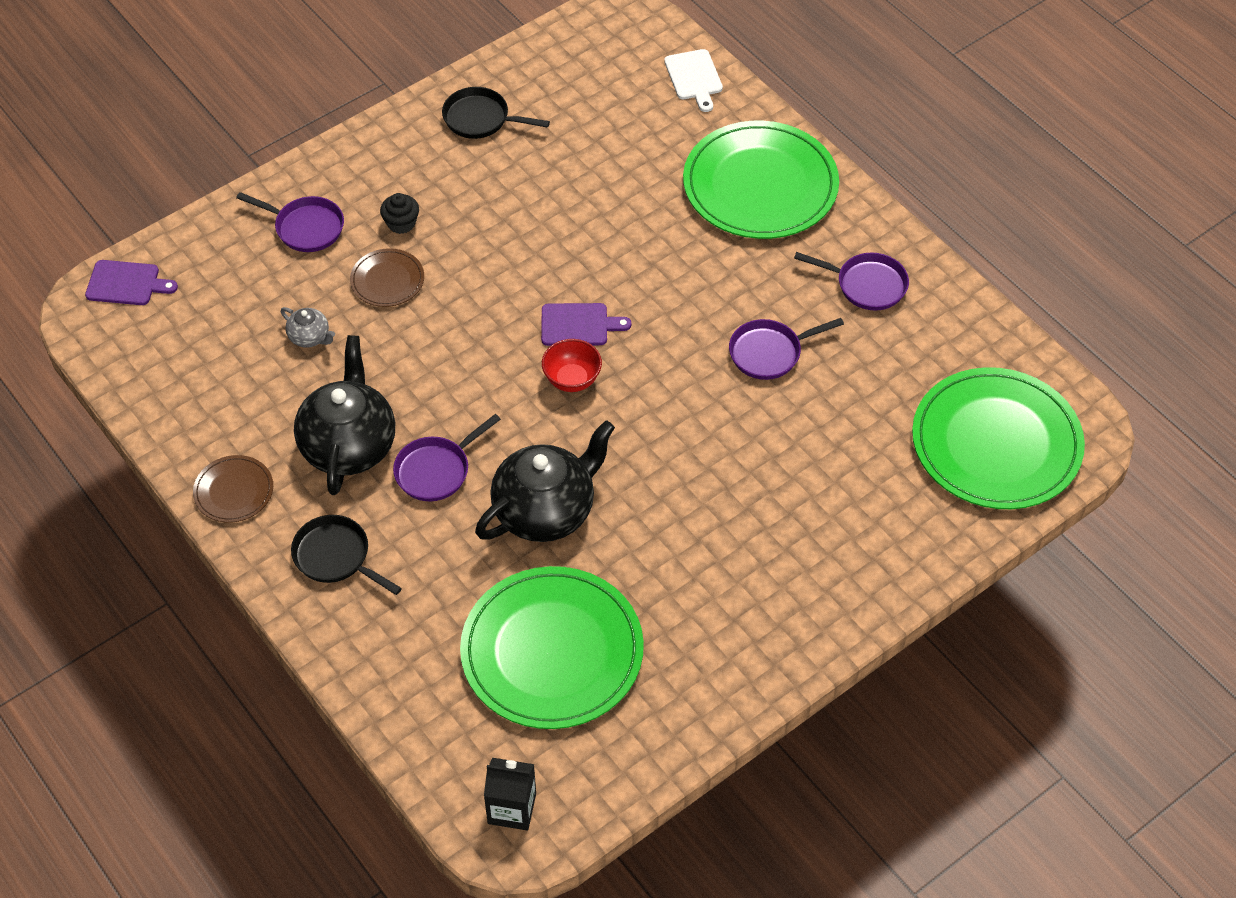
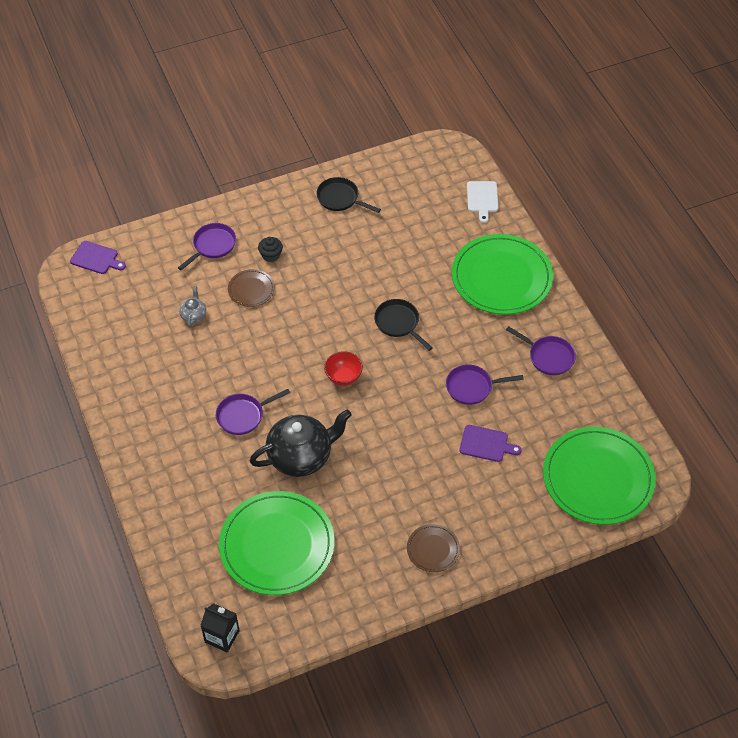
camera: 15 degrees right, 0 degrees up
brown plate [193,455,273,523] -> brown plate moved to [407,524,460,572]
purple pan [236,192,344,252] -> purple pan turned 90 degrees counterclockwise [178,223,236,270]
grey teapot [281,307,335,348] -> grey teapot turned 135 degrees counterclockwise [179,286,206,328]
black pan [291,515,402,595] -> black pan moved to [374,299,433,351]
black teapot [294,335,395,495] -> none
purple cutting board [541,303,631,346] -> purple cutting board moved to [459,425,522,462]

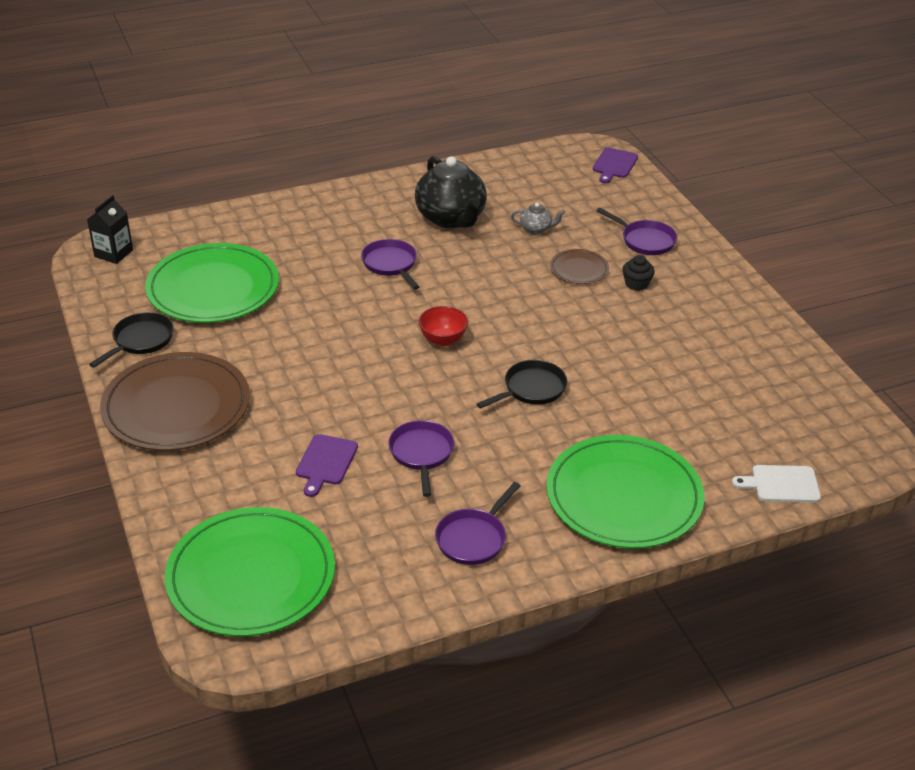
camera: 90 degrees right, 15 degrees down
black teapot [250,409,352,477] -> black teapot moved to [415,156,487,228]
black pan [316,177,381,213] -> black pan moved to [89,312,174,368]
brown plate [407,524,460,572] -> brown plate [100,352,250,451], size x2.17

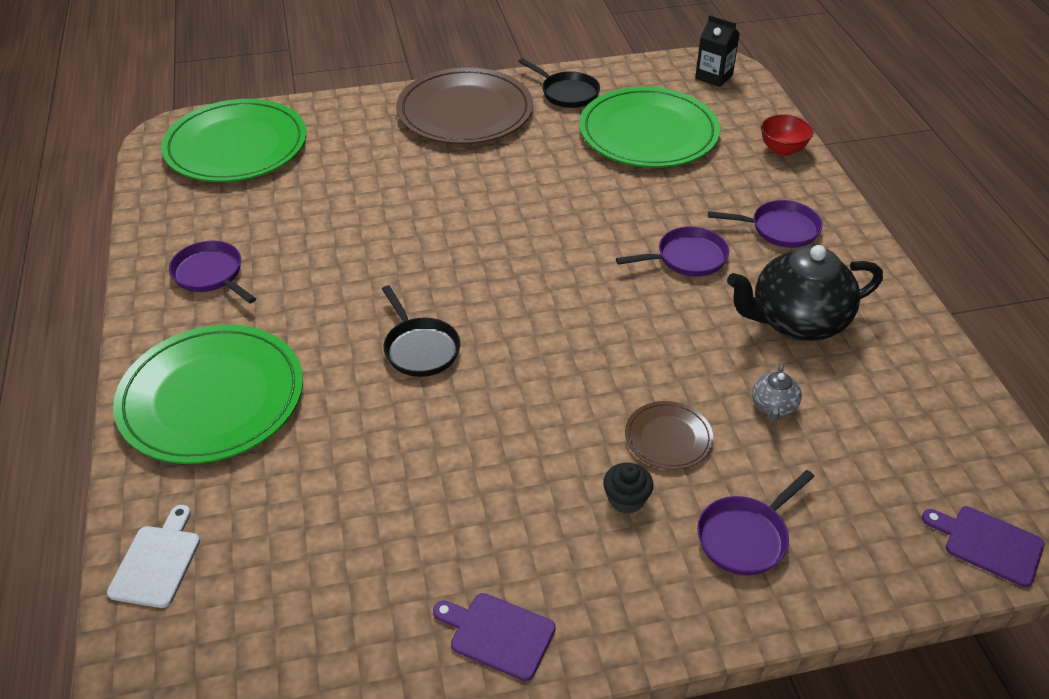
camera: 100 degrees right, 5 degrees up
purple cutting board [296,434,358,497] -> purple cutting board moved to [433,593,556,681]
purple pan [388,420,454,497] -> purple pan moved to [708,200,823,248]
red bowl [419,306,468,346] -> red bowl moved to [761,114,813,156]

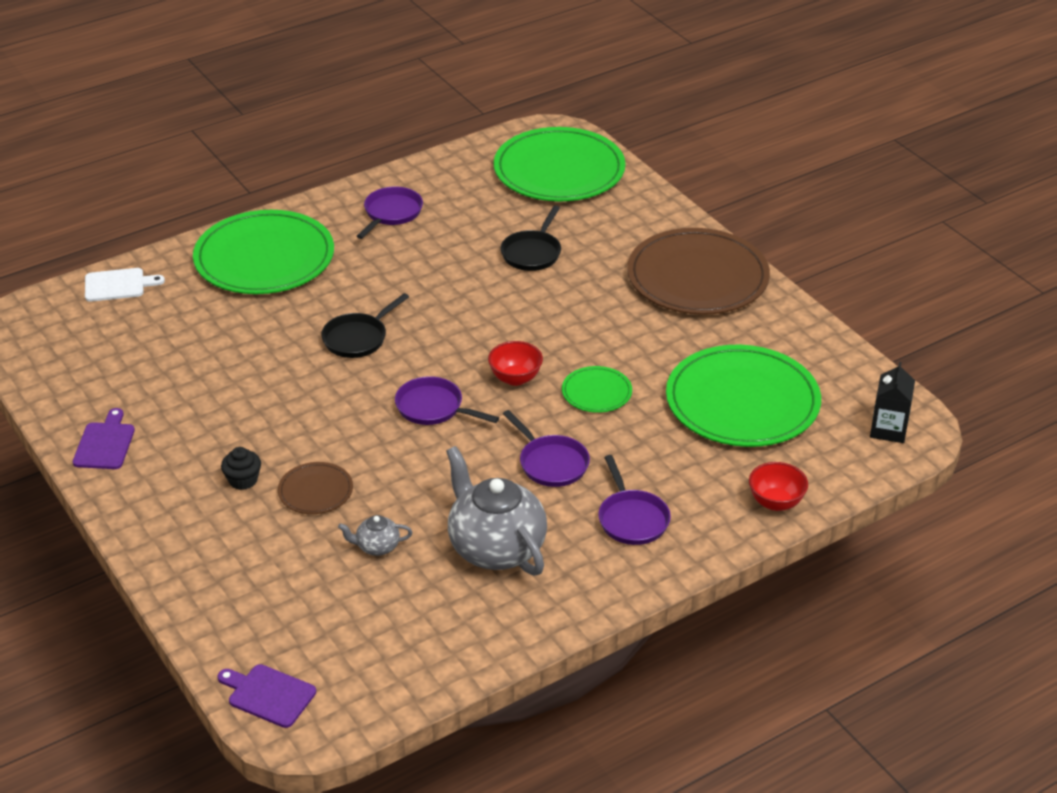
camera: 70 degrees right, 5 degrees down
black pan [518,58,600,108] -> black pan moved to [500,205,561,271]
purple pan [697,470,815,575] -> purple pan moved to [395,376,499,425]
black teapot [727,245,883,341] -> grey teapot [446,446,547,576]
purple cutting board [922,506,1044,587] -> purple cutting board turned 75 degrees counterclockwise [218,664,316,728]
none -> red bowl [488,341,543,386]
none -> green plate [562,366,632,413]

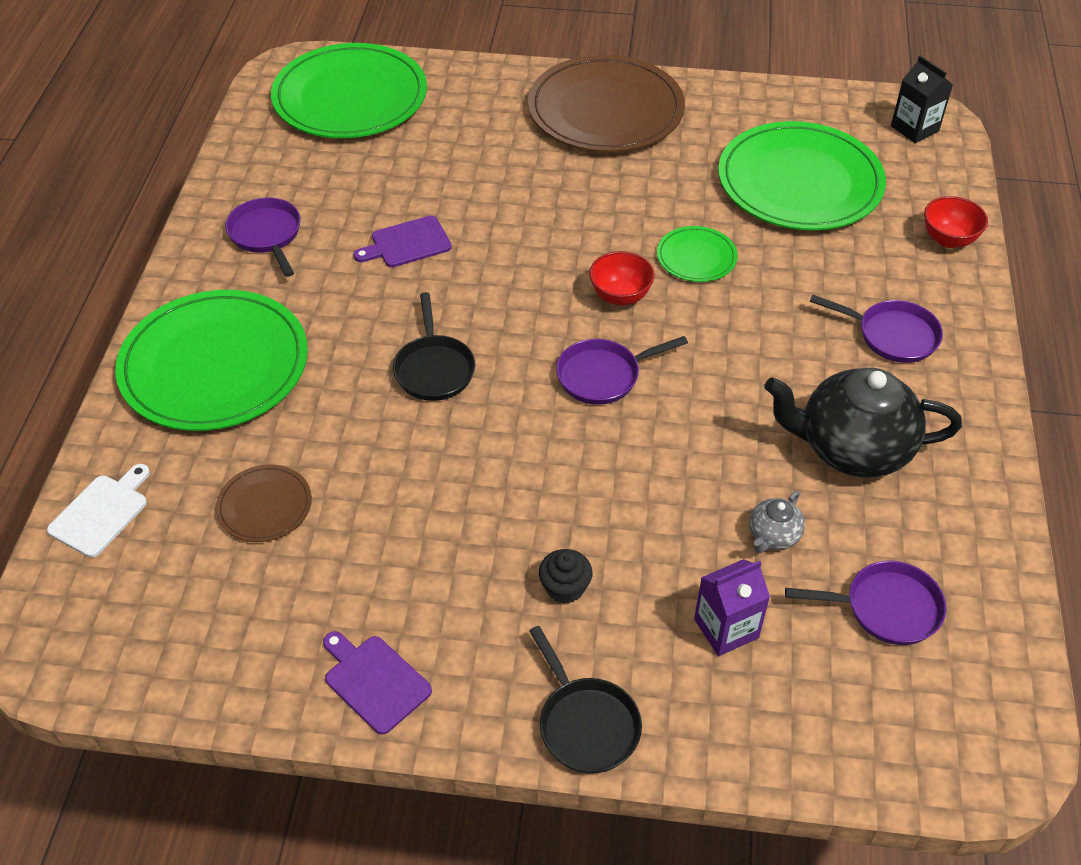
camera: 50 degrees left, 10 degrees up
purple cutting board [218,664,316,728] -> purple cutting board moved to [354,216,452,267]
brown plate [278,462,353,514] -> brown plate moved to [216,465,312,542]
grey teapot [446,446,547,576] -> black teapot [764,368,962,477]
black pan [500,205,561,271] -> black pan moved to [529,626,642,774]
purple pan [503,410,590,487] -> purple pan moved to [785,561,946,645]
none -> purple carton [694,559,770,656]

